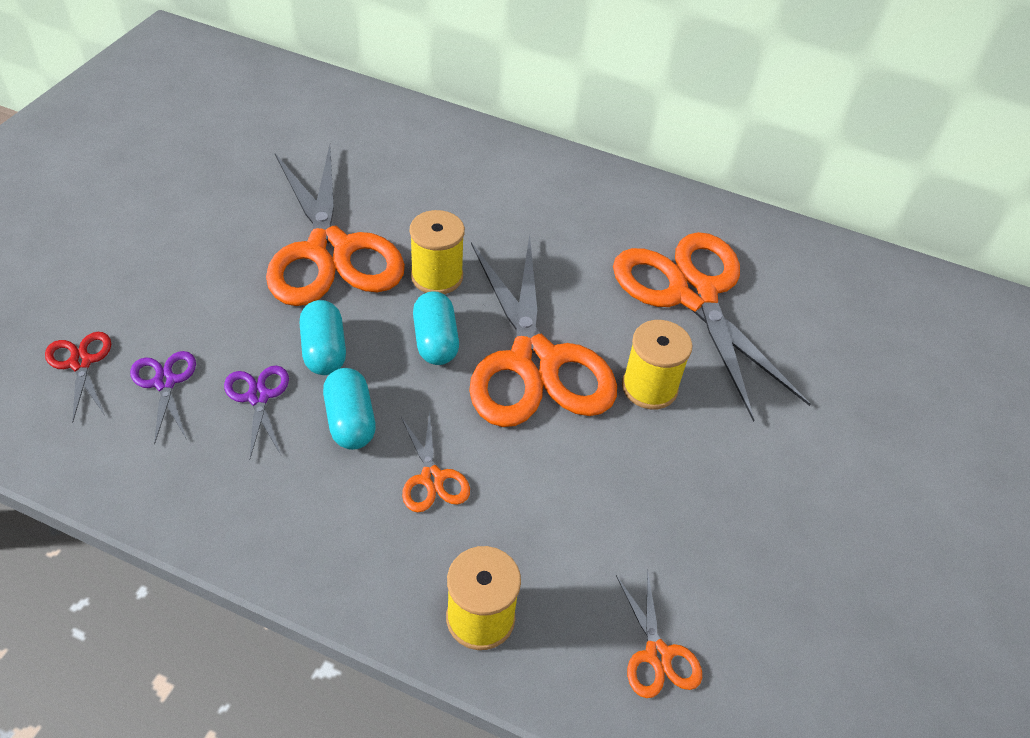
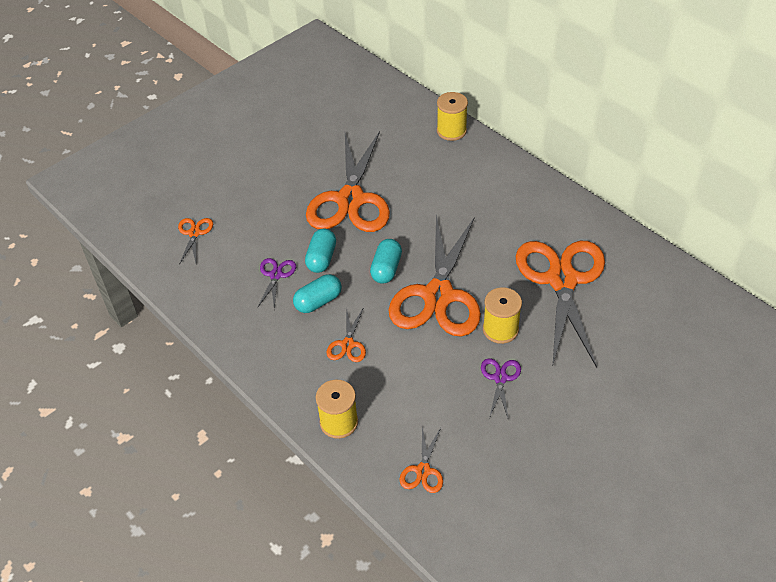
camera: 30 degrees right, 0 degrees up
red scissors [45,332,111,423] -> orange scissors [178,218,213,265]
purple scissors [130,351,196,445] -> purple scissors moved to [481,358,521,420]
turquoise capsule [323,368,376,450] -> turquoise capsule turned 45 degrees clockwise [293,274,342,313]
yellow spool [410,210,465,294] -> yellow spool moved to [437,92,468,141]

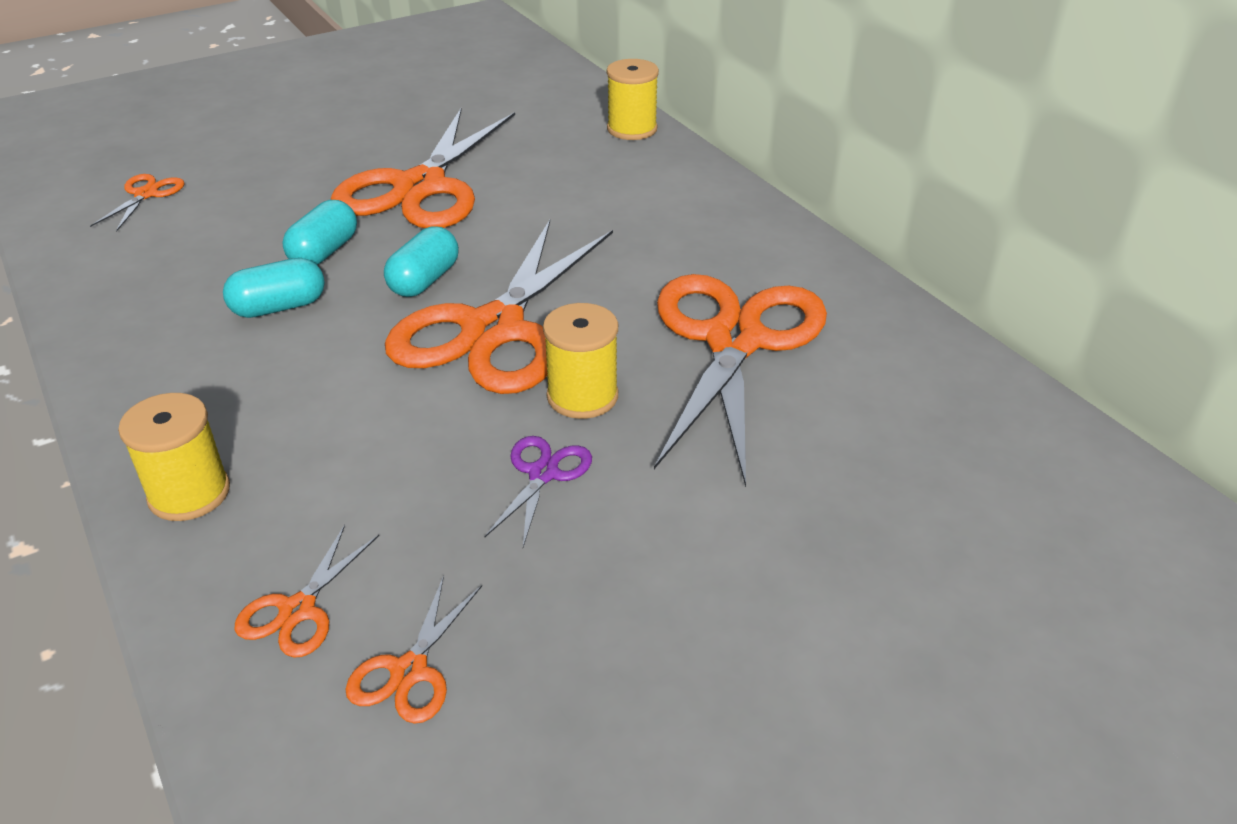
camera: 10 degrees right, 10 degrees down
purple scissors [257,258,296,309] -> none
orange scissors [326,307,366,362] -> orange scissors moved to [345,575,482,724]

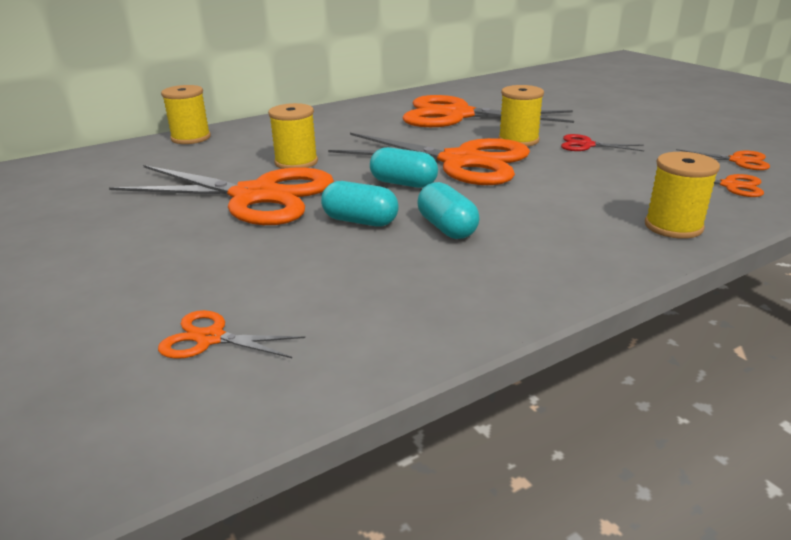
camera: 90 degrees left, 10 degrees down
purple scissors [484,436,592,547] -> red scissors [561,134,644,151]
none -> yellow spool [268,103,318,169]

